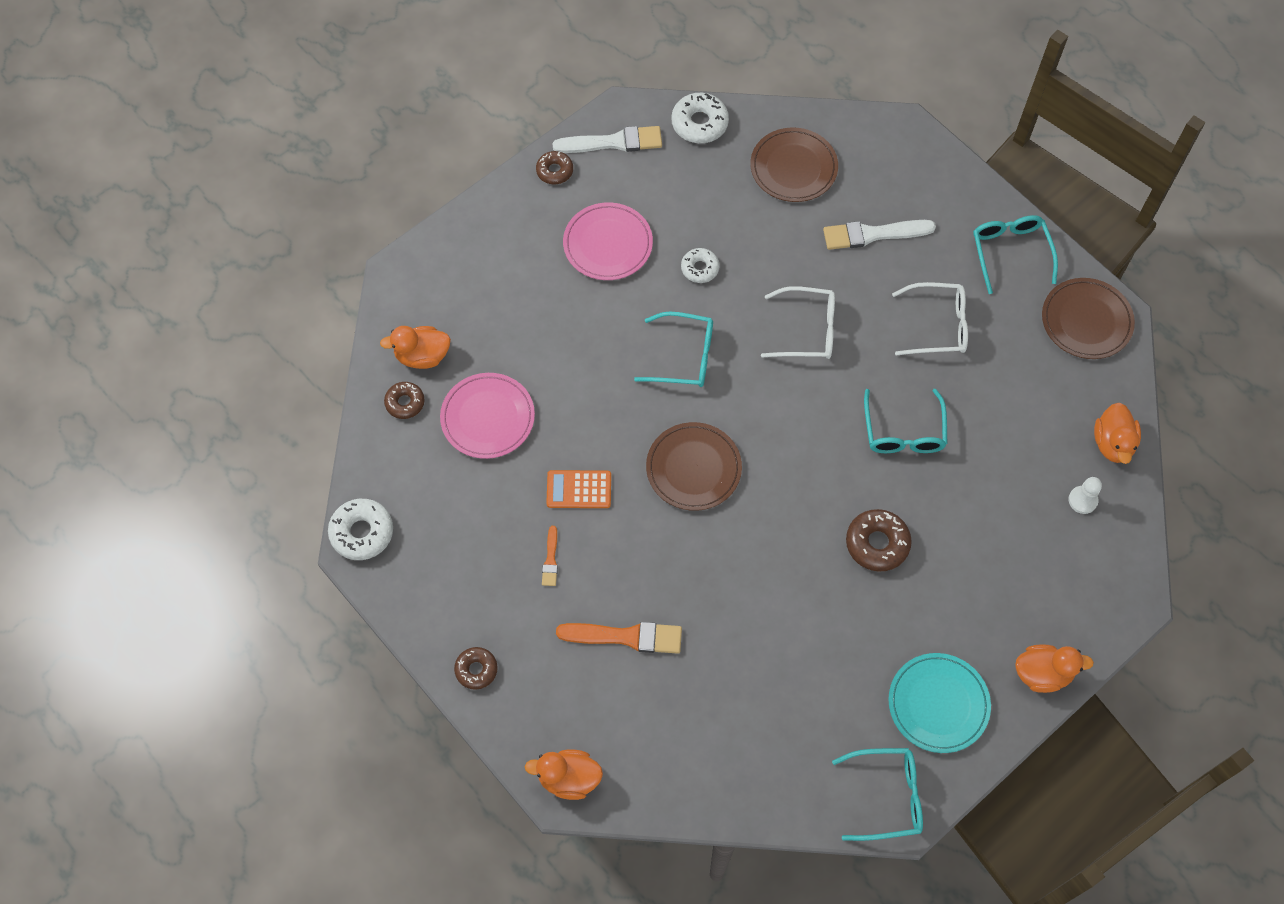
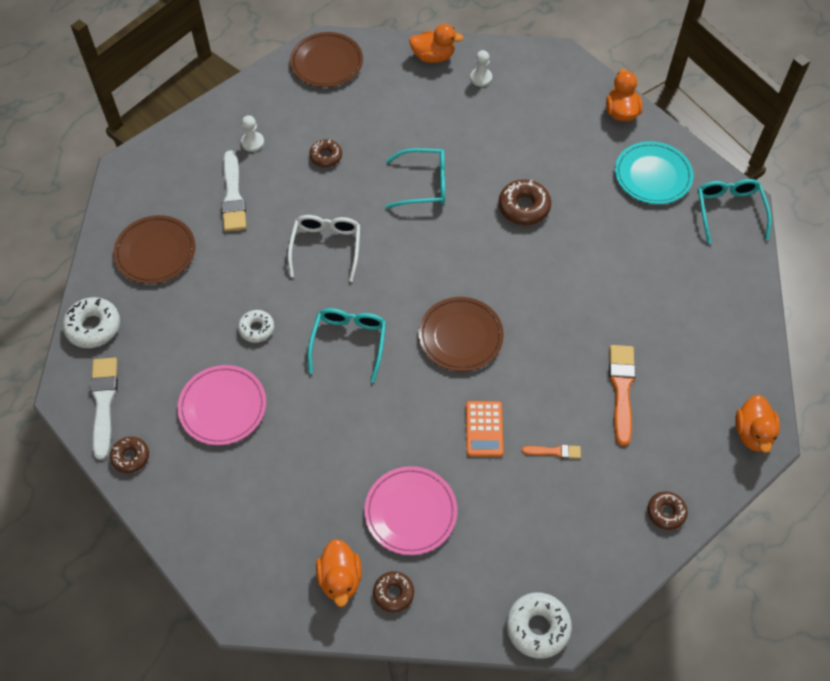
camera: 90 degrees left, 5 degrees down
white glasses [892,282,968,355] -> brown donut [309,139,342,167]
turquoise glasses [973,215,1058,294] -> none
none -> white pawn [241,115,264,152]

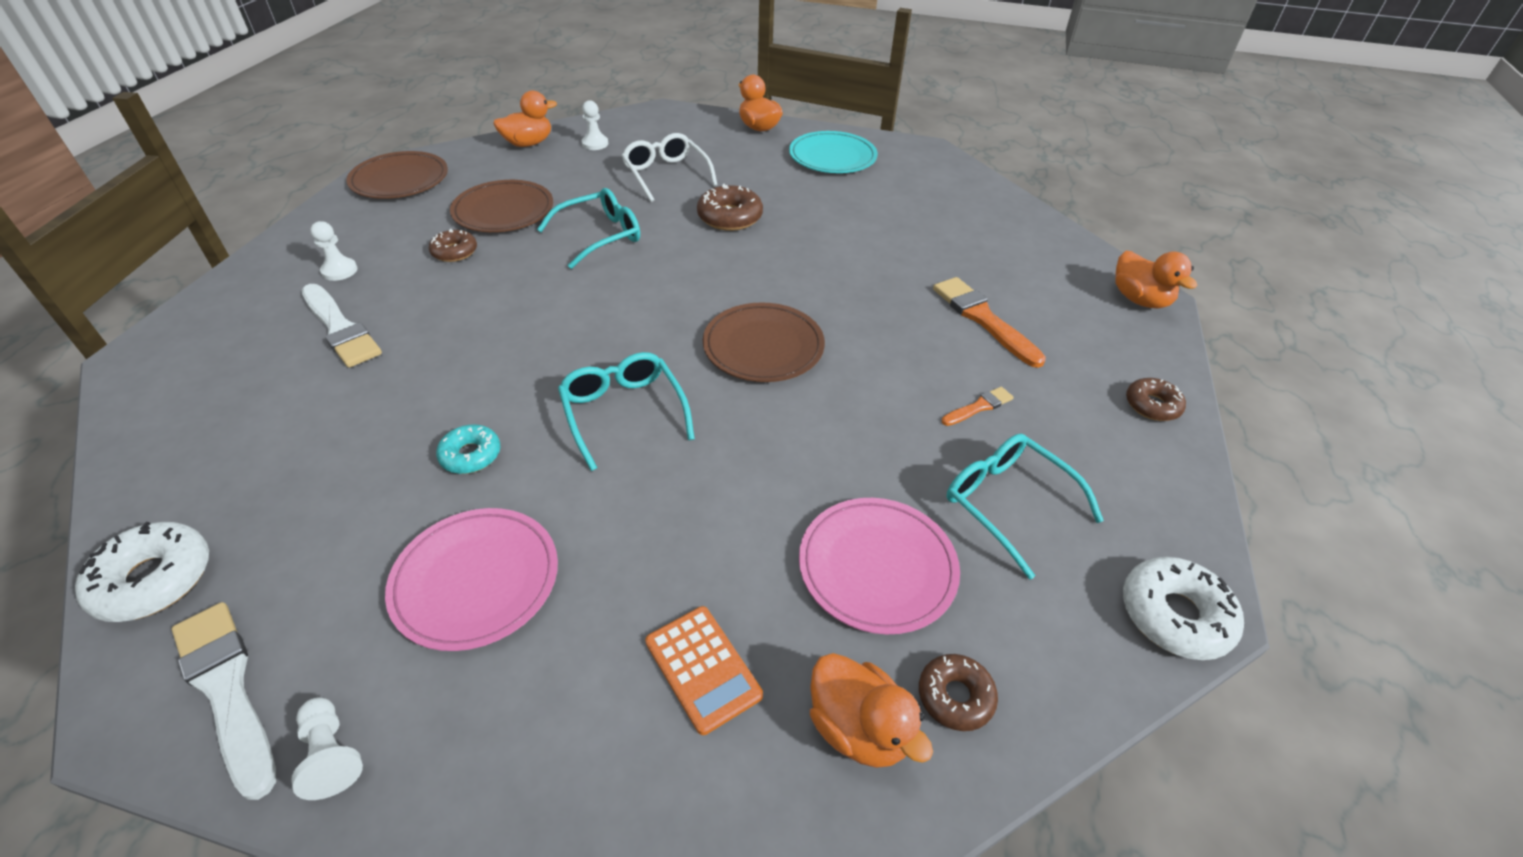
camera: 35 degrees left, 15 degrees down
brown donut [110,437,149,473] -> white pawn [291,697,363,800]
brown plate [113,215,195,284] -> brown plate moved to [450,180,553,232]
white donut [238,310,274,343] -> turquoise donut [436,425,500,474]
white glasses [288,215,360,282] -> white glasses moved to [622,133,718,202]
orange calculator [466,401,504,457] -> orange calculator moved to [645,606,763,735]
turquoise glasses [698,179,772,244] -> turquoise glasses moved to [947,434,1104,580]

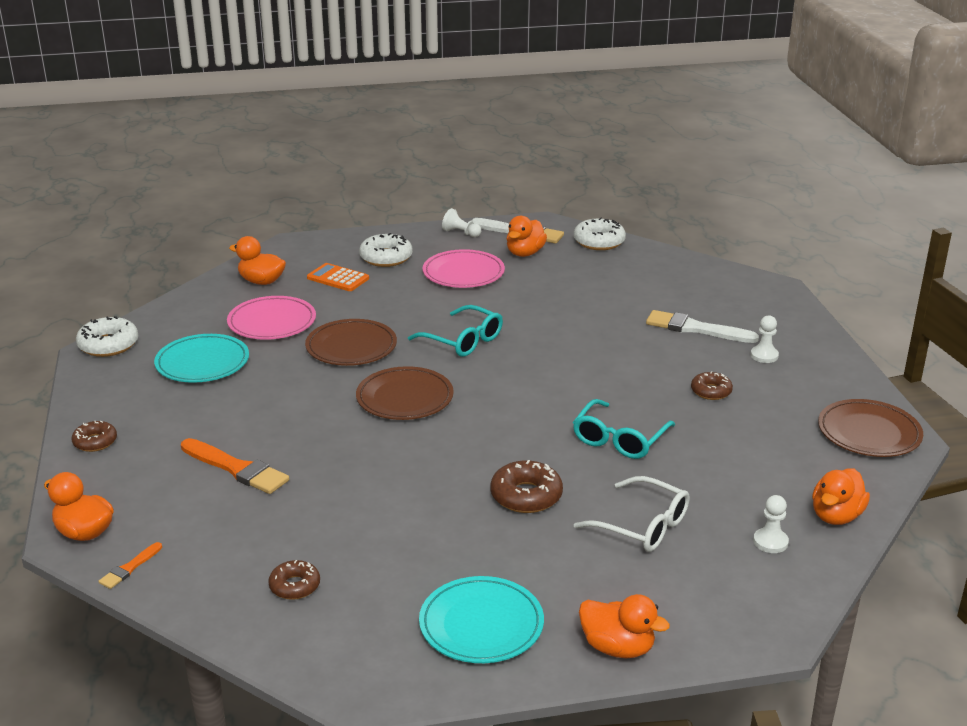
camera: 155 degrees right, 15 degrees down
turquoise donut [436,425,500,474] -> none
brown plate [450,180,553,232] -> brown plate moved to [305,319,397,366]
brown donut [919,654,998,731] -> brown donut moved to [268,560,320,600]
orange brush [942,387,1014,426] -> orange brush moved to [98,542,162,589]
turquoise glasses [947,434,1104,580] -> turquoise plate [154,334,249,383]
none -> white donut [359,233,413,267]
none -> orange duck [507,216,547,257]

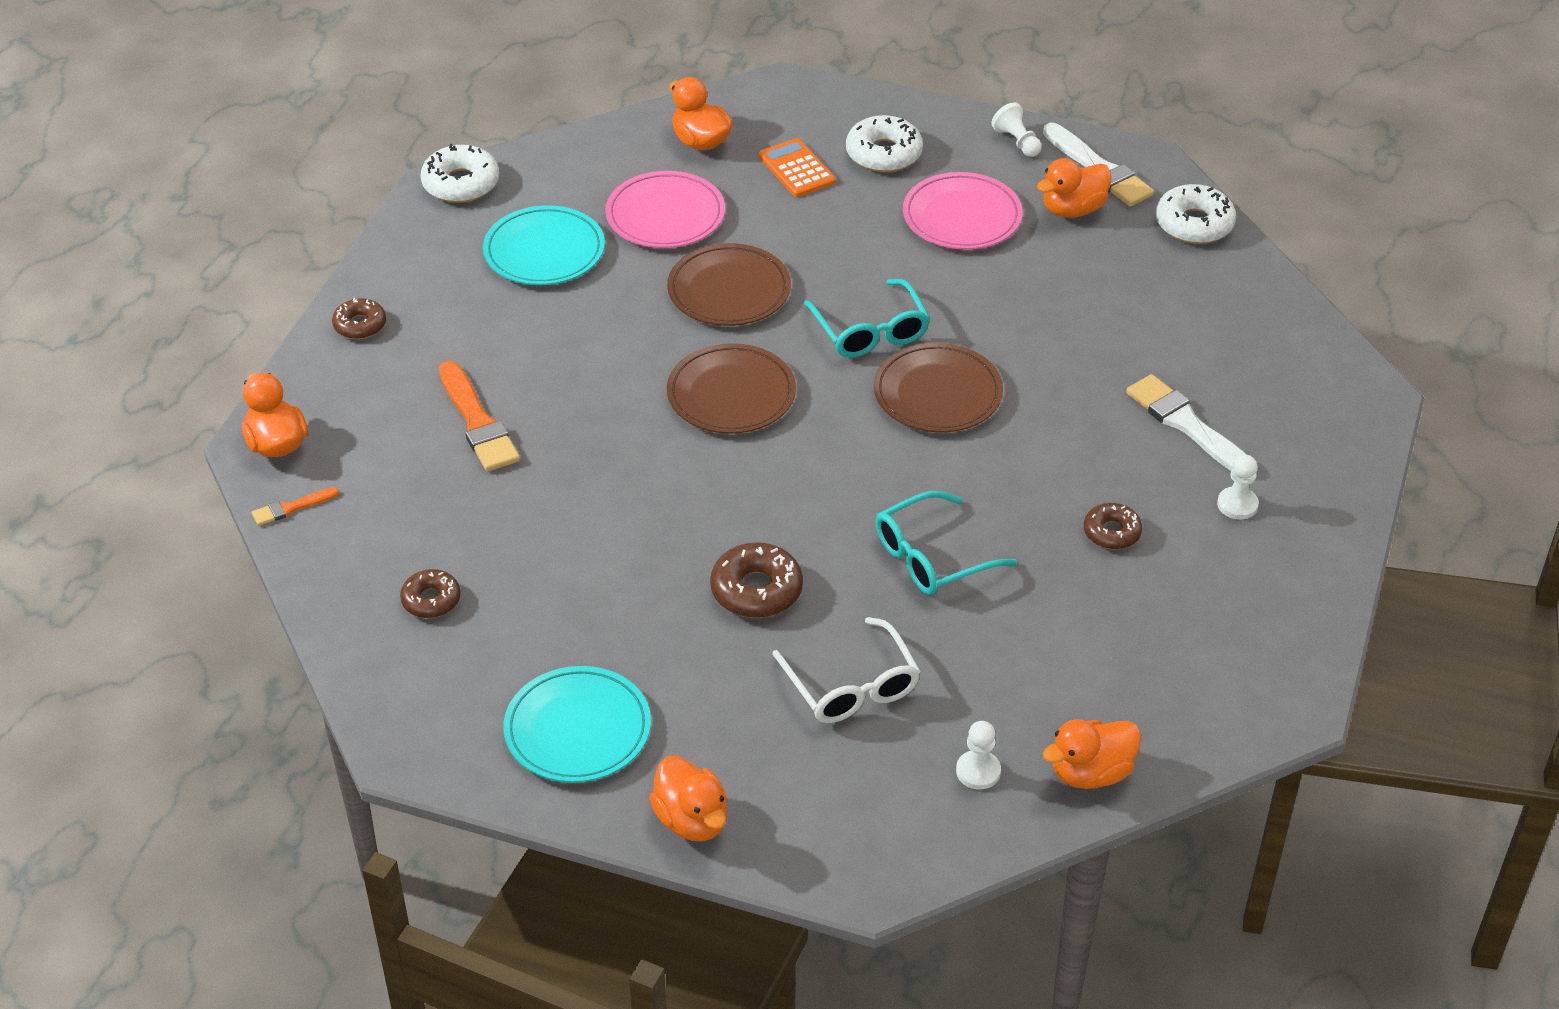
camera: 30 degrees right, 15 degrees up
brown plate [818,399,923,457] -> brown plate moved to [874,343,1003,432]

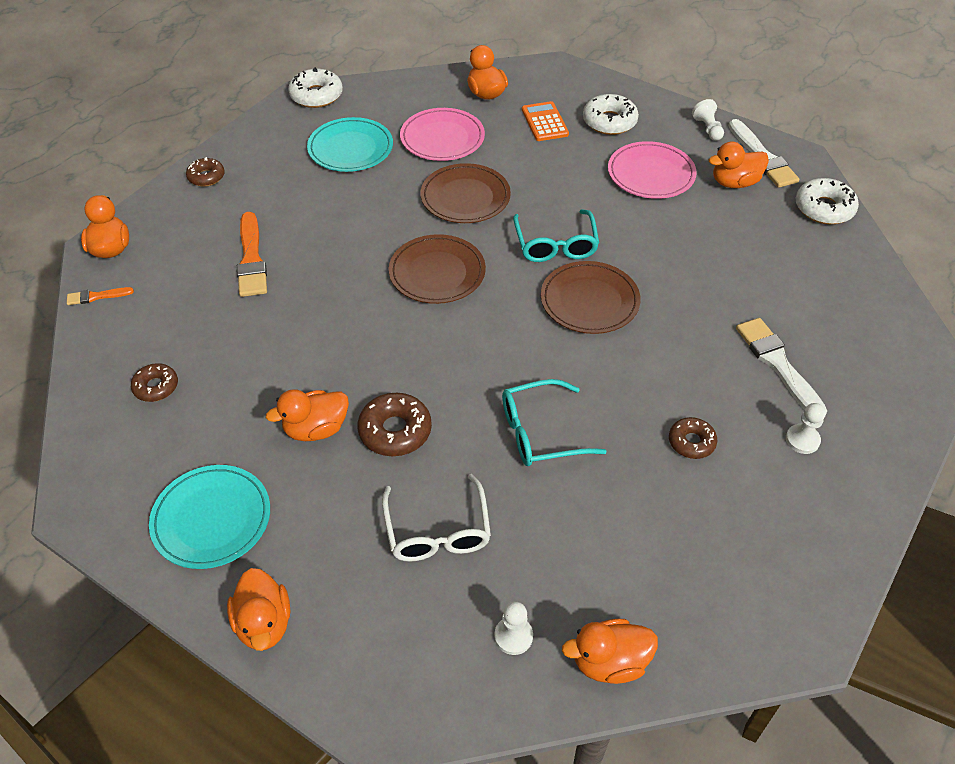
camera: 15 degrees right, 5 degrees up
none -> orange duck [266,389,349,441]

